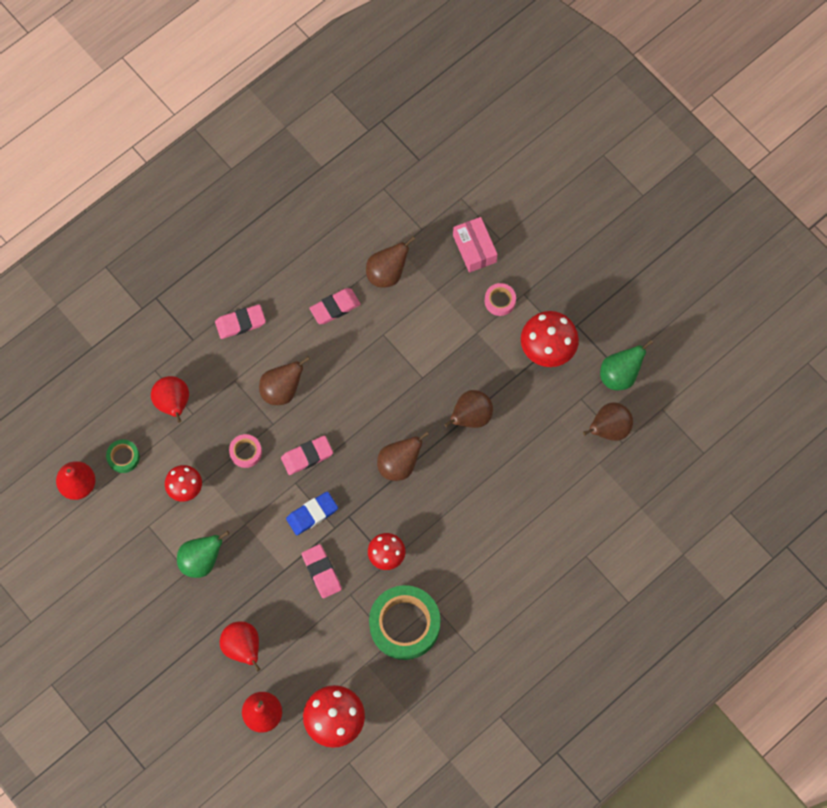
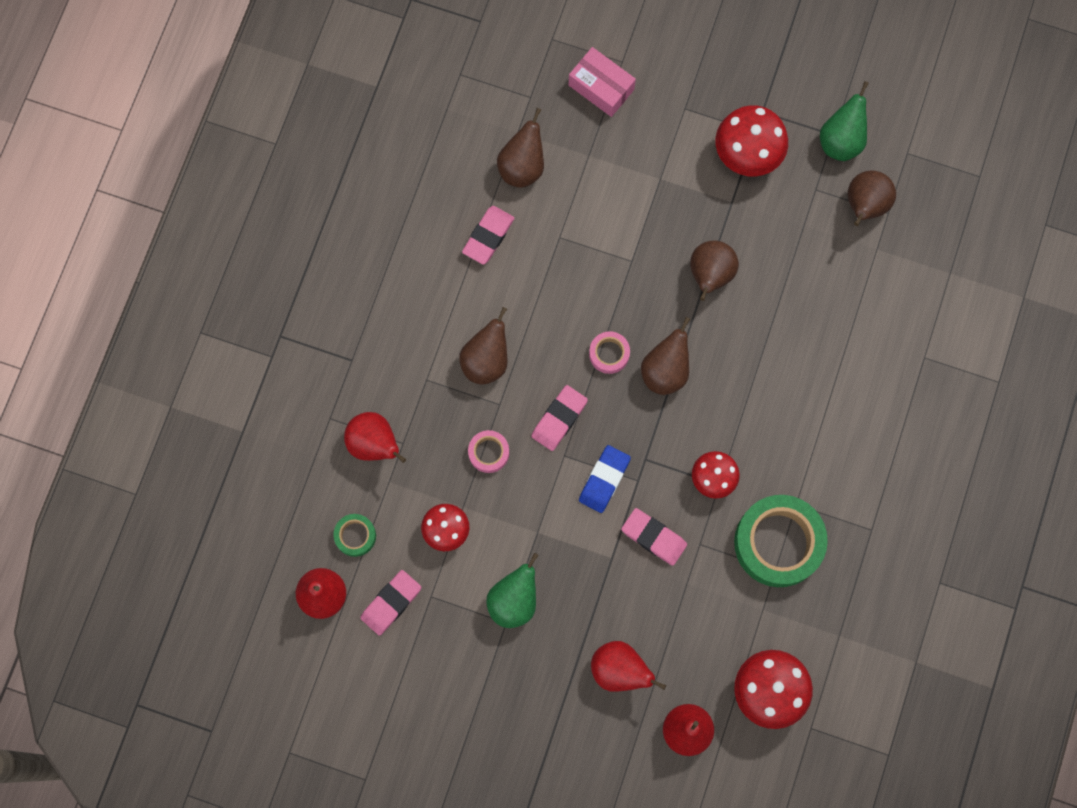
camera: 30 degrees left, 5 degrees up
pink eraser [215,304,266,339] -> pink eraser moved to [360,570,421,636]
pink tape [485,283,516,316] -> pink tape moved to [589,331,630,374]

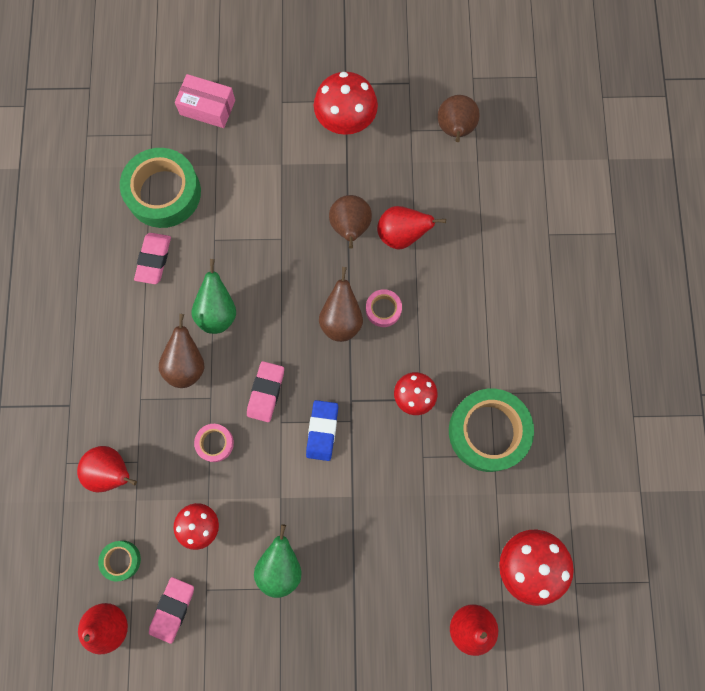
camera: 20 degrees left, 0 degrees up
brown pear [497,108,544,188] -> green tape [120,148,201,228]
pink tape [589,331,630,374] -> pink tape moved to [366,289,402,327]
red pear [591,641,666,692] -> red pear moved to [377,206,446,249]
pink eraser [621,508,687,566] -> none
green pear [820,81,869,161] -> green pear moved to [191,259,236,334]

